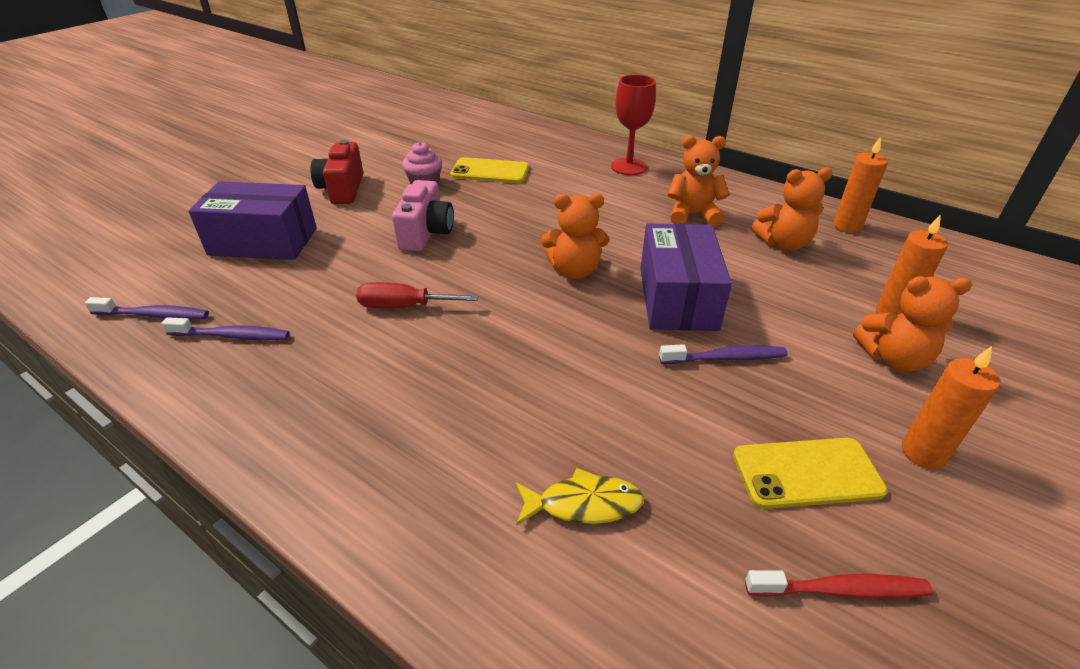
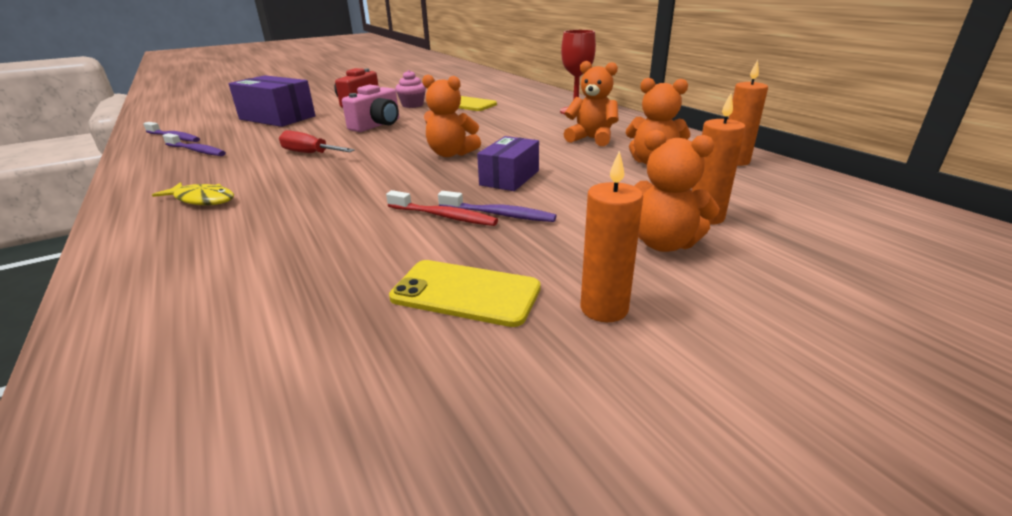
camera: 25 degrees right, 10 degrees down
yellow fish [516,468,644,526] -> yellow fish moved to [152,182,234,205]
purple box [640,223,732,331] -> purple box [477,136,539,191], size x0.64
red toothbrush [745,570,933,599] -> red toothbrush moved to [386,190,498,226]

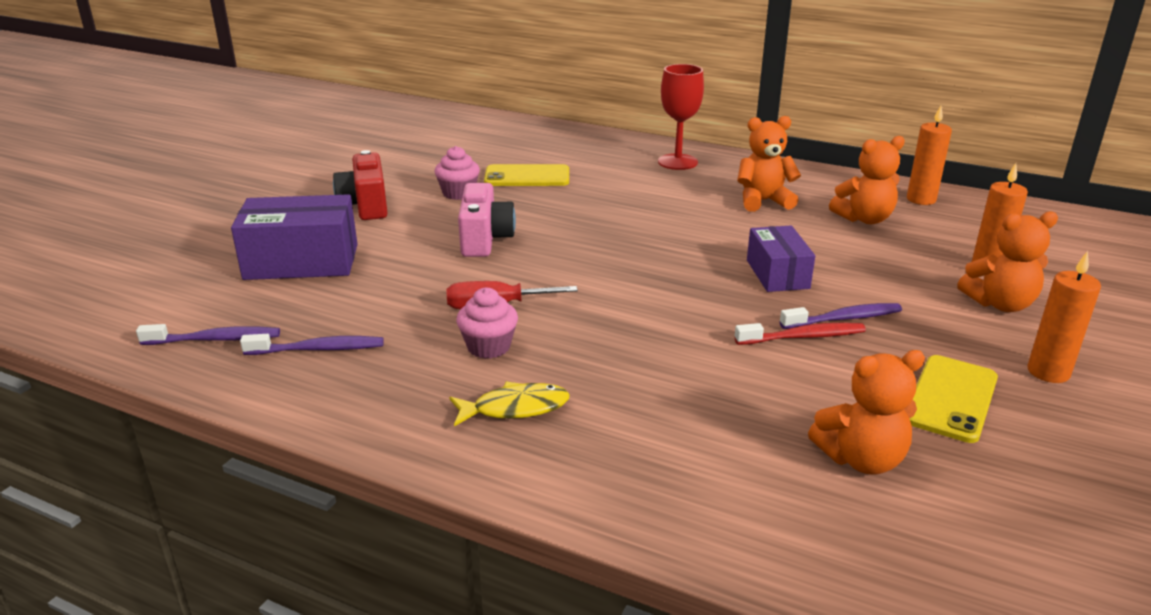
camera: 35 degrees left, 0 degrees up
yellow phone [389,260,541,327] -> yellow phone turned 45 degrees counterclockwise [909,355,998,443]
orange teddy bear [422,75,481,157] -> orange teddy bear moved to [808,350,925,475]
none -> pink cupcake [456,288,518,359]

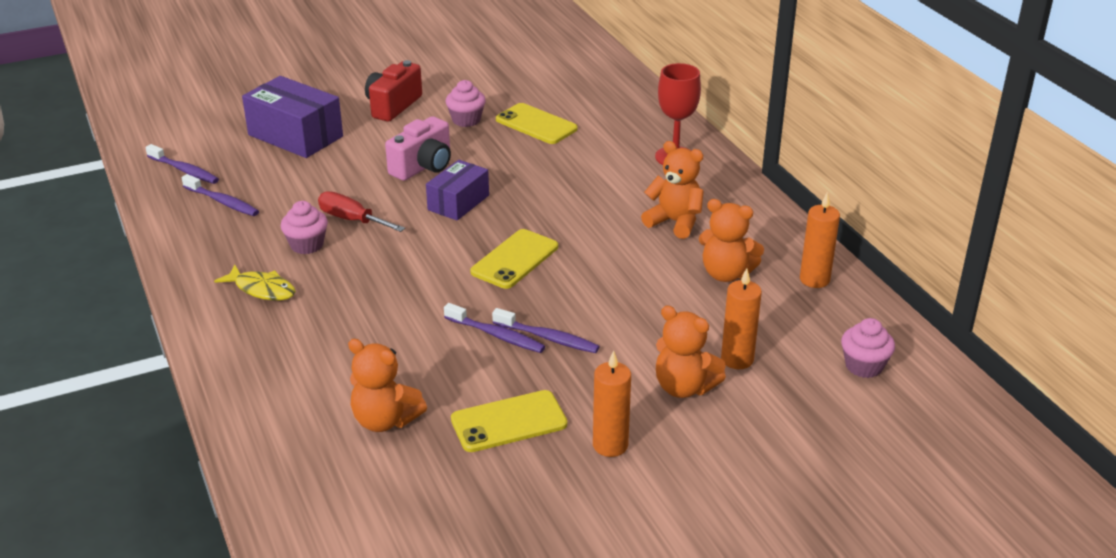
camera: 40 degrees right, 5 degrees up
red toothbrush [735,323,866,345] -> purple toothbrush [444,303,545,353]
purple box [747,226,815,292] -> purple box moved to [426,160,489,221]
none -> yellow phone [470,229,558,289]
none -> pink cupcake [841,318,895,378]

